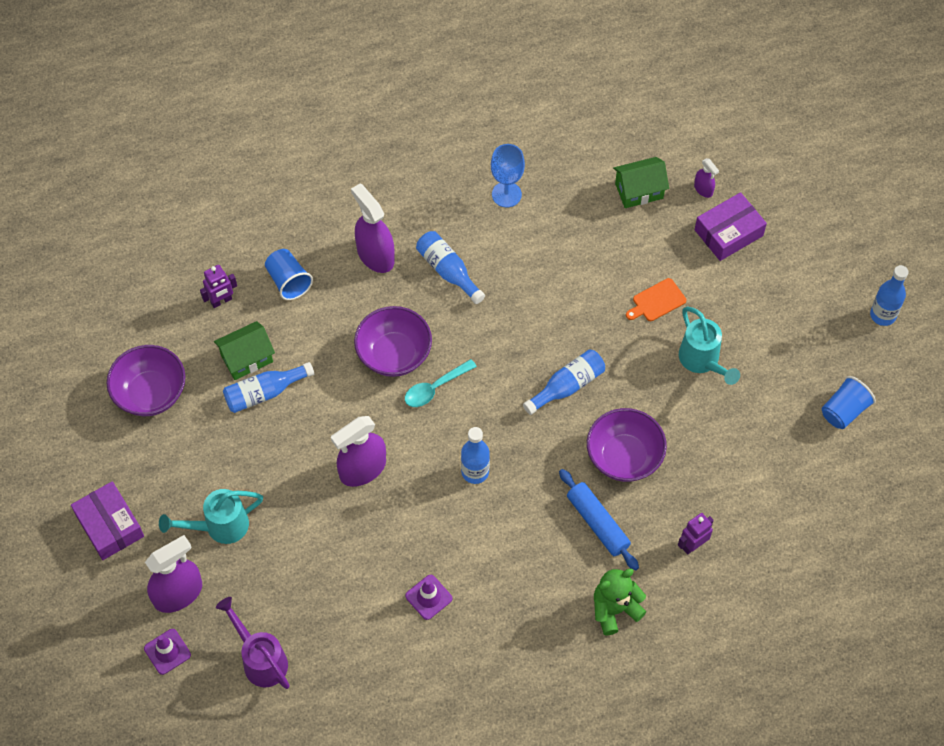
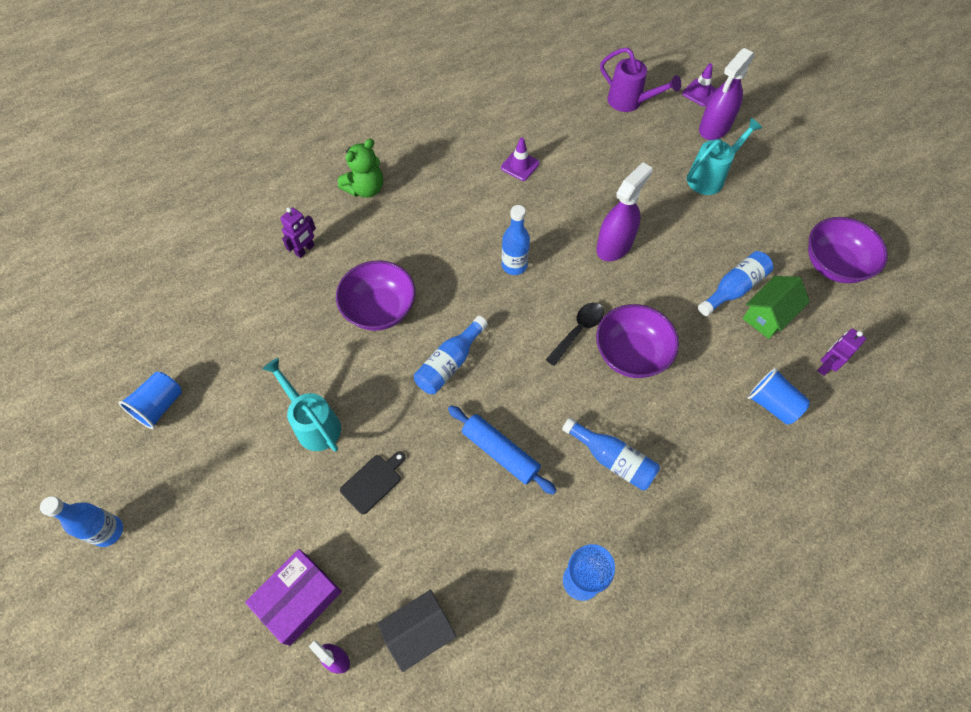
camera: 165 degrees right, 0 degrees up
purple box [71,481,144,560] -> none
purple spray bottle [351,184,395,273] -> none
turquoise spoon [405,359,477,407] -> black spoon [546,303,604,366]
blue rolling pin [559,469,639,571] -> blue rolling pin moved to [448,405,557,495]
green house [613,157,669,208] -> black house [377,590,457,672]
orange cutting board [626,278,686,321] -> black cutting board [340,451,406,514]

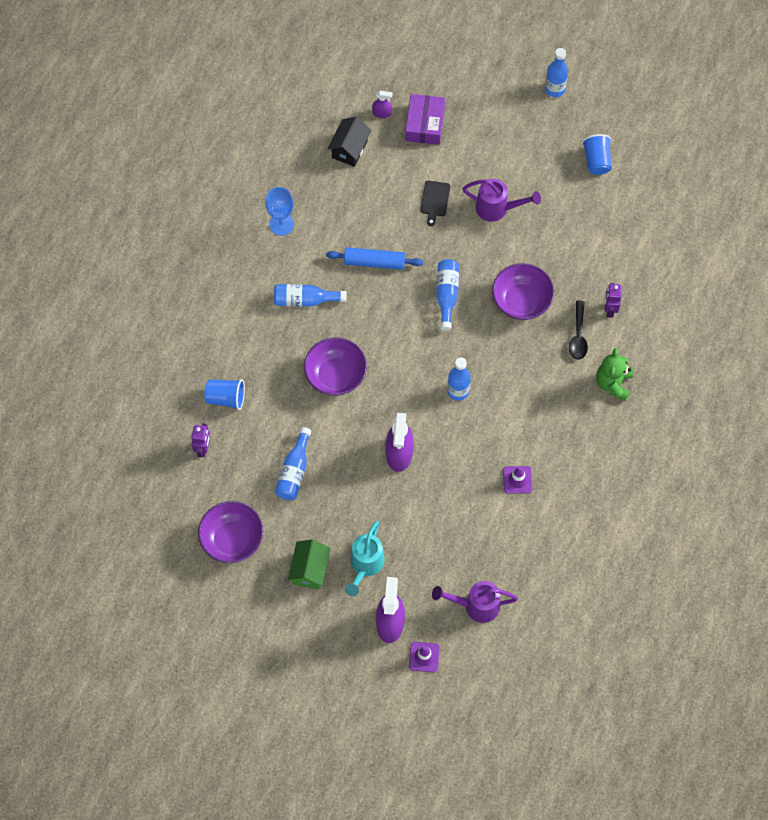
camera: 145 degrees right, 5 degrees up
turquoise watering can [262,358,341,452] -> purple watering can [463,179,541,222]
black spoon [546,303,604,366] -> black spoon moved to [569,301,588,360]
green house [742,276,810,339] -> green house moved to [288,540,331,589]

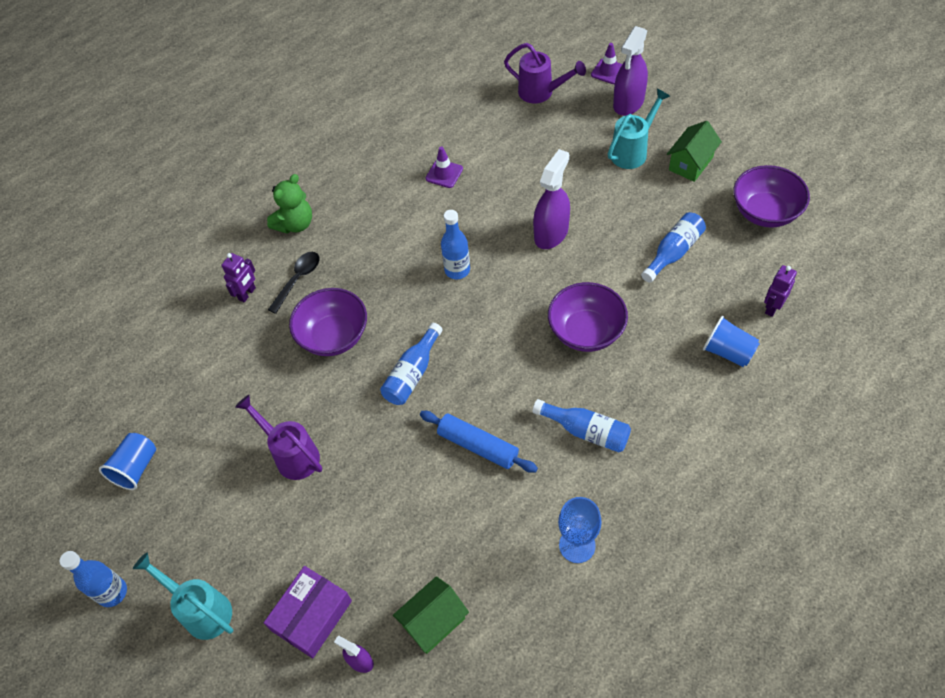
camera: 150 degrees left, 10 degrees down
black house [328,117,372,167] -> green house [393,576,469,654]
black cutting board [420,181,450,226] -> none
none -> turquoise watering can [133,552,233,640]

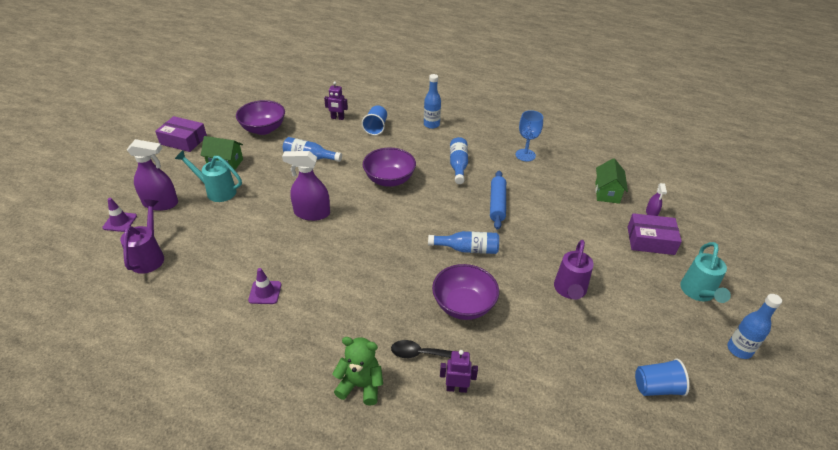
camera: 120 degrees left, 15 degrees down
green house [393,576,469,654] -> green house turned 75 degrees clockwise [595,158,628,204]
blue bottle [441,210,470,279] -> blue bottle moved to [424,74,441,129]
none -> purple box [155,116,207,152]

